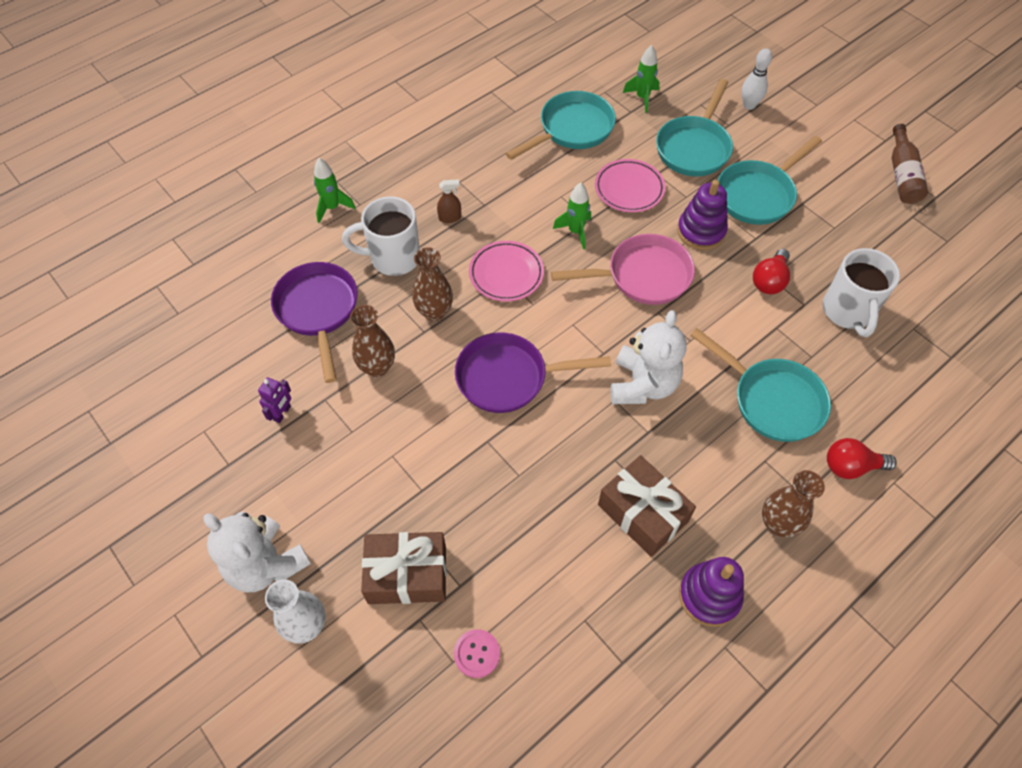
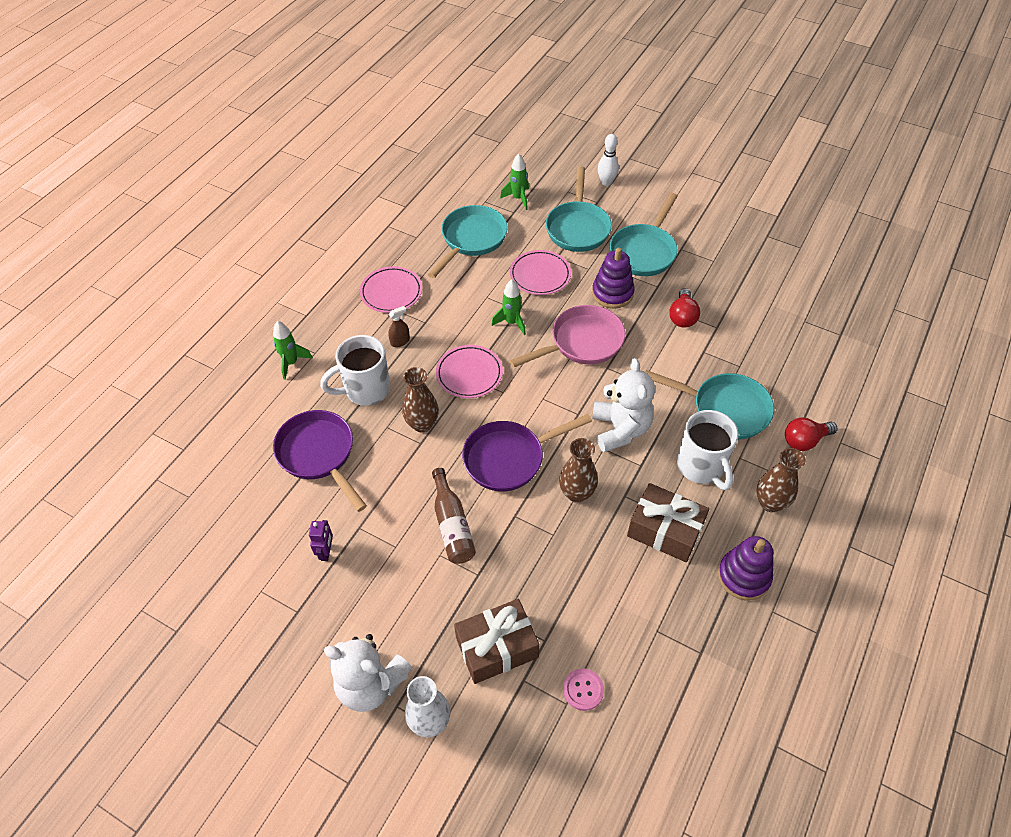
camera: 20 degrees left, 5 degrees down
brown vase [350,305,395,377] -> brown vase moved to [559,438,598,503]
white mug [823,248,900,337] -> white mug moved to [677,410,738,490]
brown bottle [892,124,928,204] -> brown bottle moved to [432,468,476,564]
none -> pink plate [360,266,422,313]

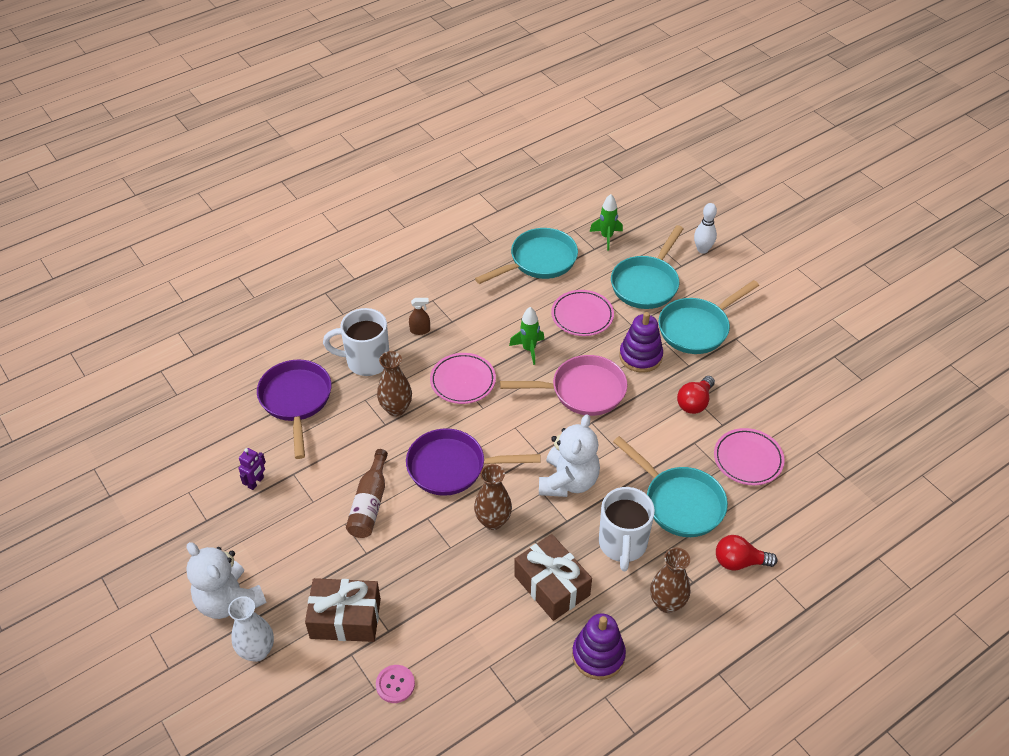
camera: 25 degrees right, 5 degrees down
green rocket [273,321,313,380] -> none
pink plate [360,266,422,313] -> pink plate moved to [714,428,785,485]

